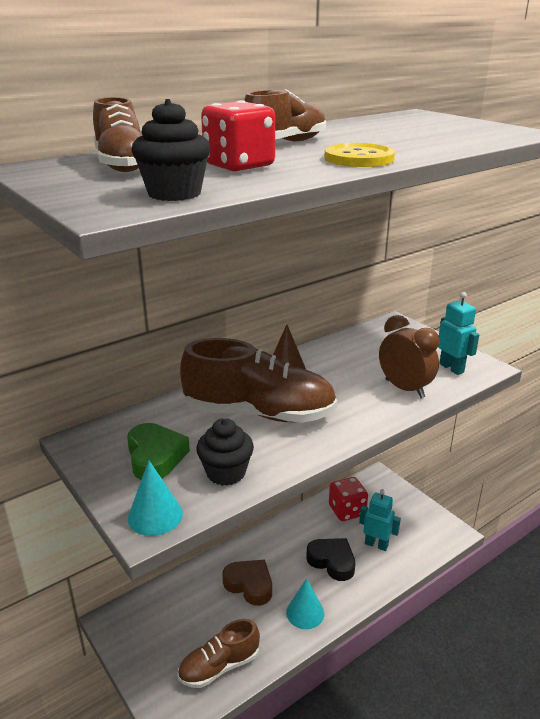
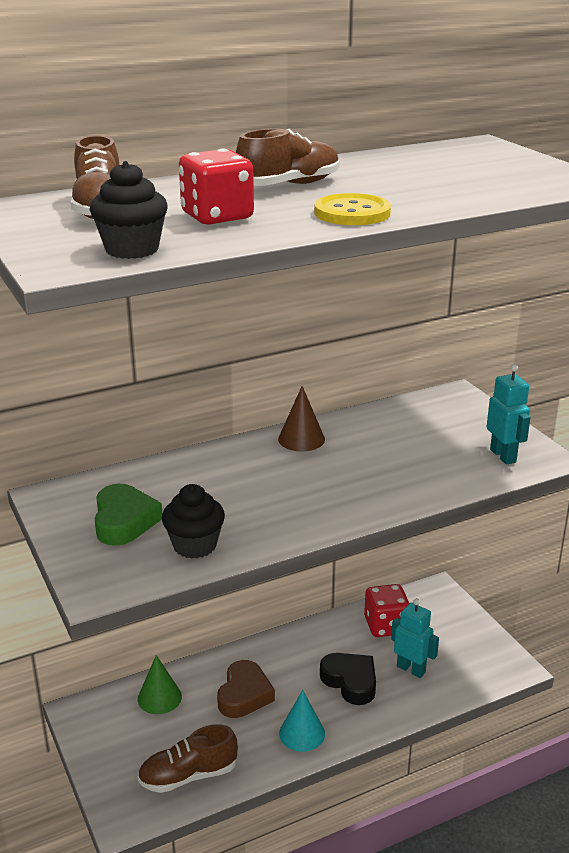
camera: 10 degrees right, 0 degrees up
turquoise cone [128,461,183,536] -> none
brown shoe [180,338,337,423] -> none
brown heart [222,559,272,606] -> brown heart turned 60 degrees clockwise [217,660,275,718]
brown clock [379,315,440,398] -> none
none -> green cone [138,655,182,714]

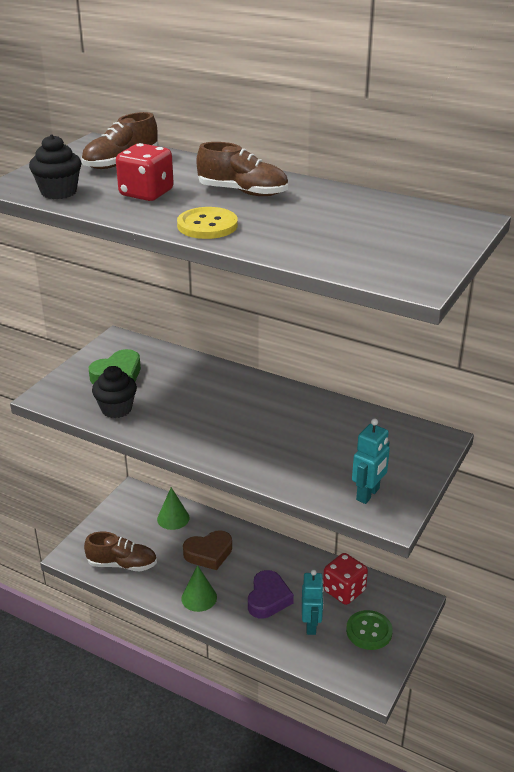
camera: 55 degrees right, 5 degrees up
brown shoe [137,724,238,793] -> brown shoe turned 150 degrees clockwise [84,532,157,571]
brown cone [278,386,325,452] -> none
turquoise cone [279,690,325,752] -> green cone [181,565,217,612]
black heart [320,653,376,705] -> purple heart [248,570,294,619]
none -> green button [346,610,393,650]

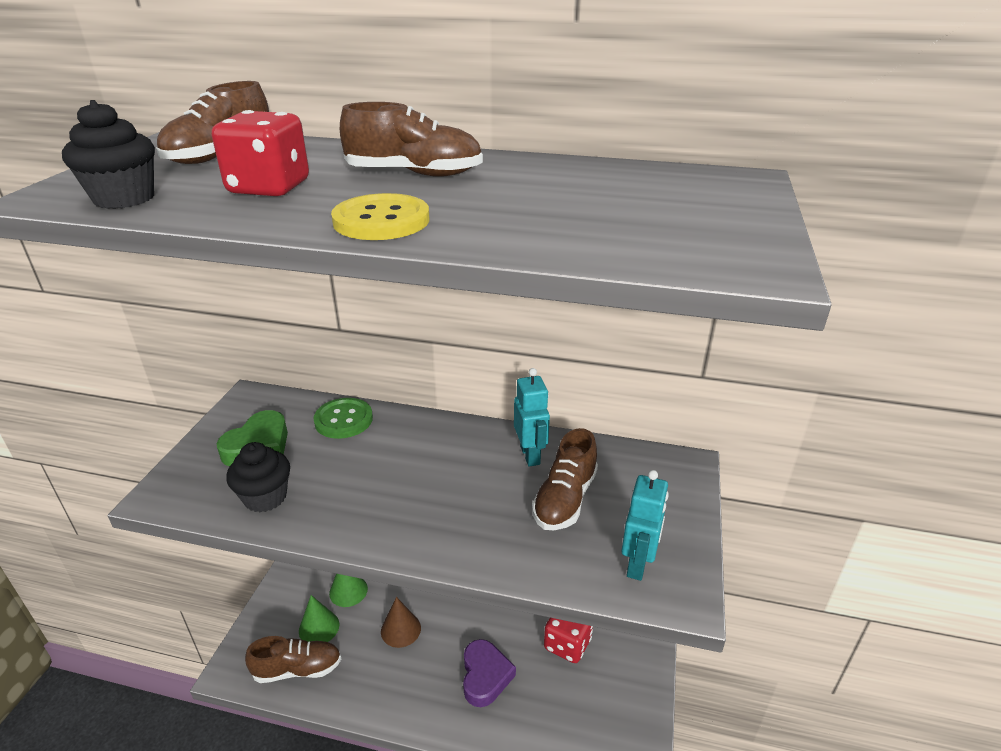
camera: 15 degrees left, 0 degrees up
green cone [181,565,217,612] -> green cone moved to [299,595,339,642]
brown heart [183,530,232,570] -> brown cone [381,597,421,648]
turquoise robot [302,570,324,635] -> turquoise robot moved to [514,368,550,467]
green button [346,610,393,650] -> green button moved to [313,398,373,439]
none -> brown shoe [532,428,598,530]

